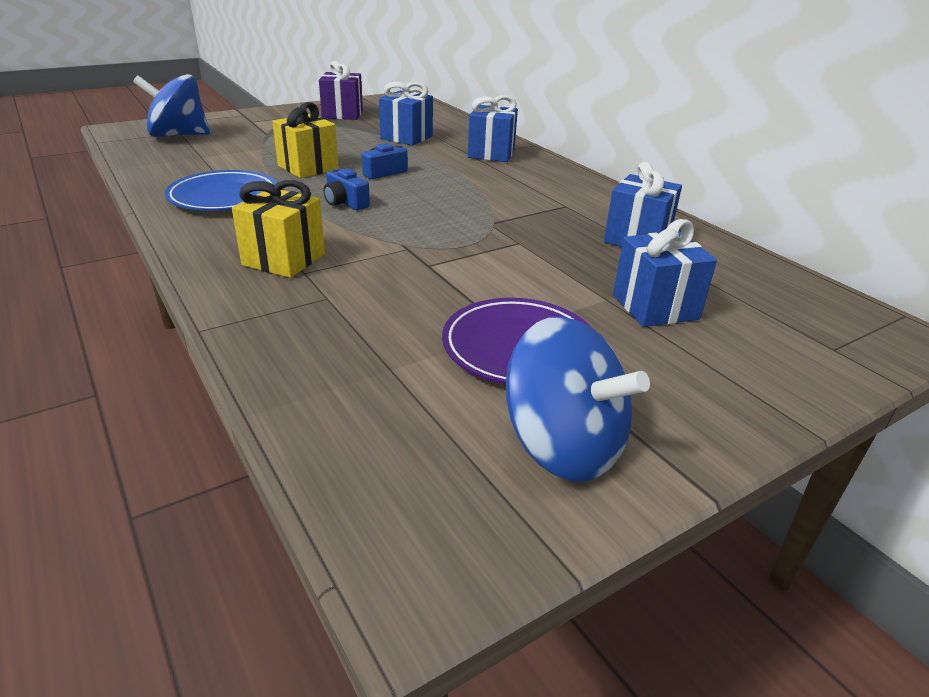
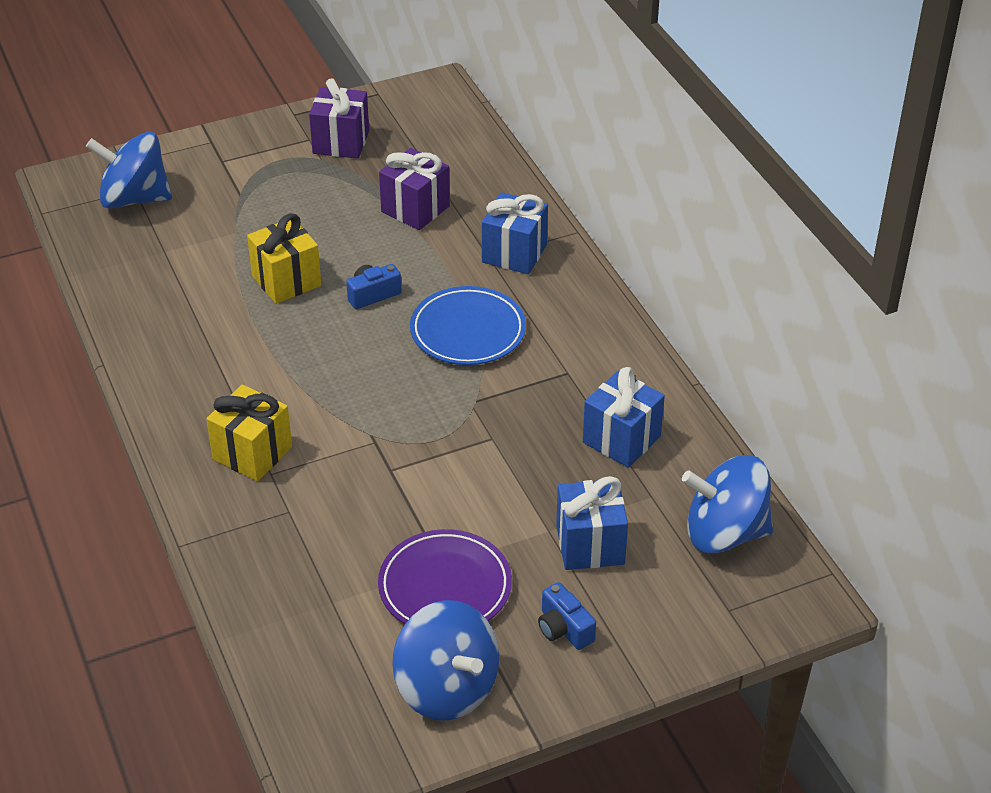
camera: 10 degrees right, 10 degrees up
blue plate [165,170,277,211] -> blue plate moved to [410,286,526,365]
blue camera [323,168,370,210] -> blue camera moved to [538,582,596,650]
blue gift [379,82,433,146] -> purple gift [379,148,450,230]
none -> blue spinning top [682,455,773,553]

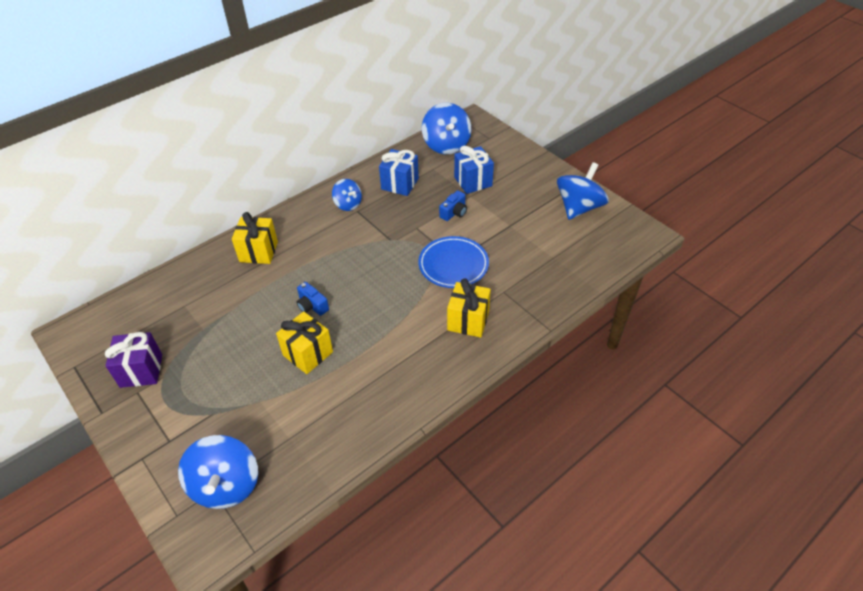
camera: 105 degrees left, 5 degrees up
purple plate [378,529,512,624] -> none
purple gift [379,148,450,230] -> none
blue plate [410,286,526,365] -> blue plate moved to [418,236,489,288]
blue gift [482,192,548,274] -> yellow gift [232,212,278,264]
blue camera [538,582,596,650] -> blue camera moved to [439,190,467,221]
none -> blue spinning top [332,179,362,211]

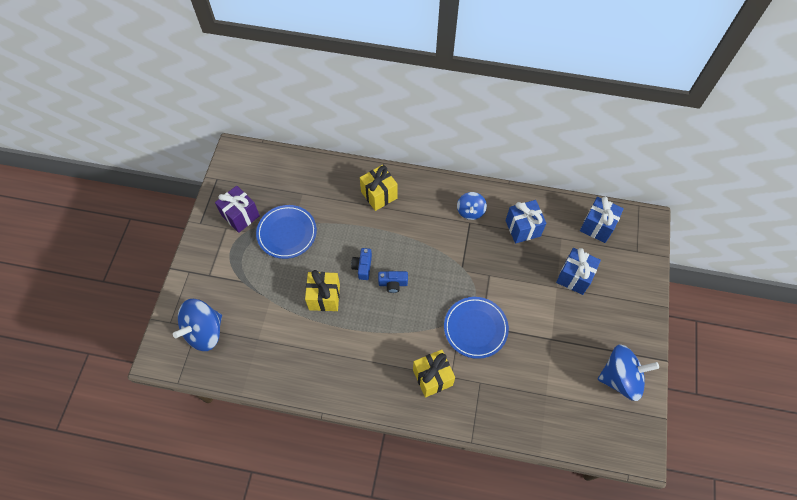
camera: 50 degrees right, 15 degrees up
blue spinning top [422,103,471,154] -> blue gift [580,197,624,243]
blue camera [439,190,467,221] -> blue camera moved to [378,271,408,293]
none -> blue plate [256,205,317,259]

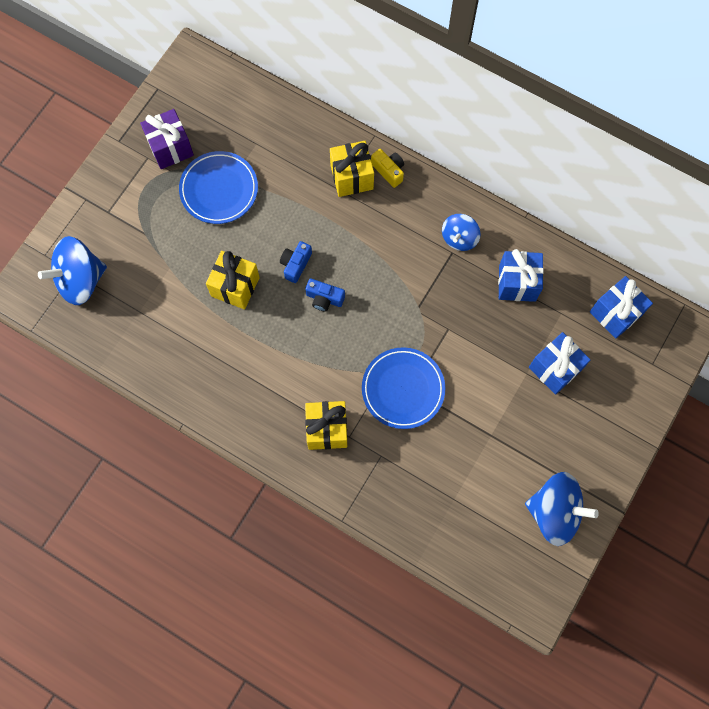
camera: 20 degrees right, 10 degrees up
none -> yellow camera [371,149,404,188]

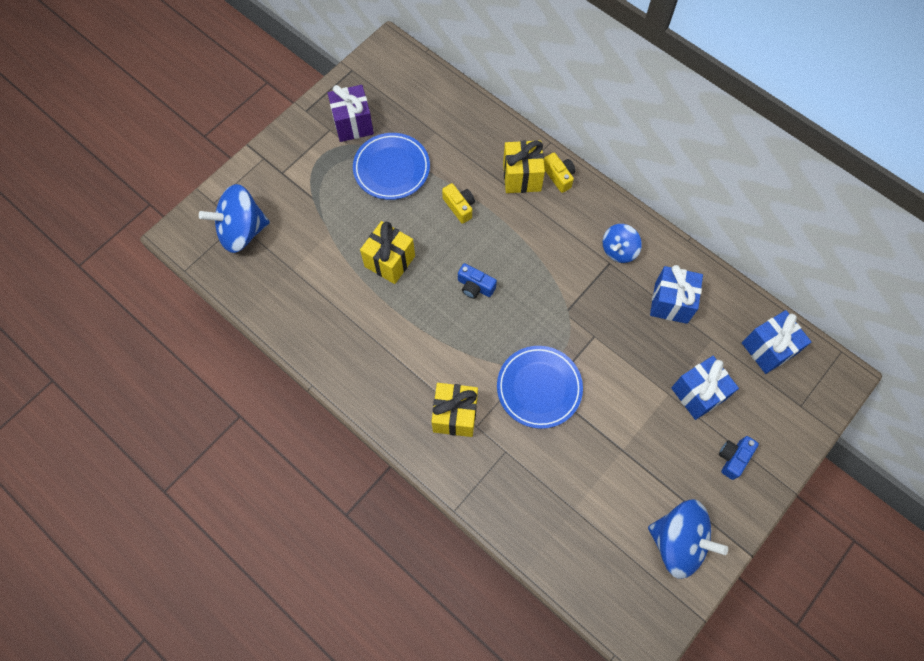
camera: 10 degrees right, 5 degrees down
blue camera [280,241,312,283] -> blue camera moved to [719,436,759,480]
none -> yellow camera [442,183,475,224]

